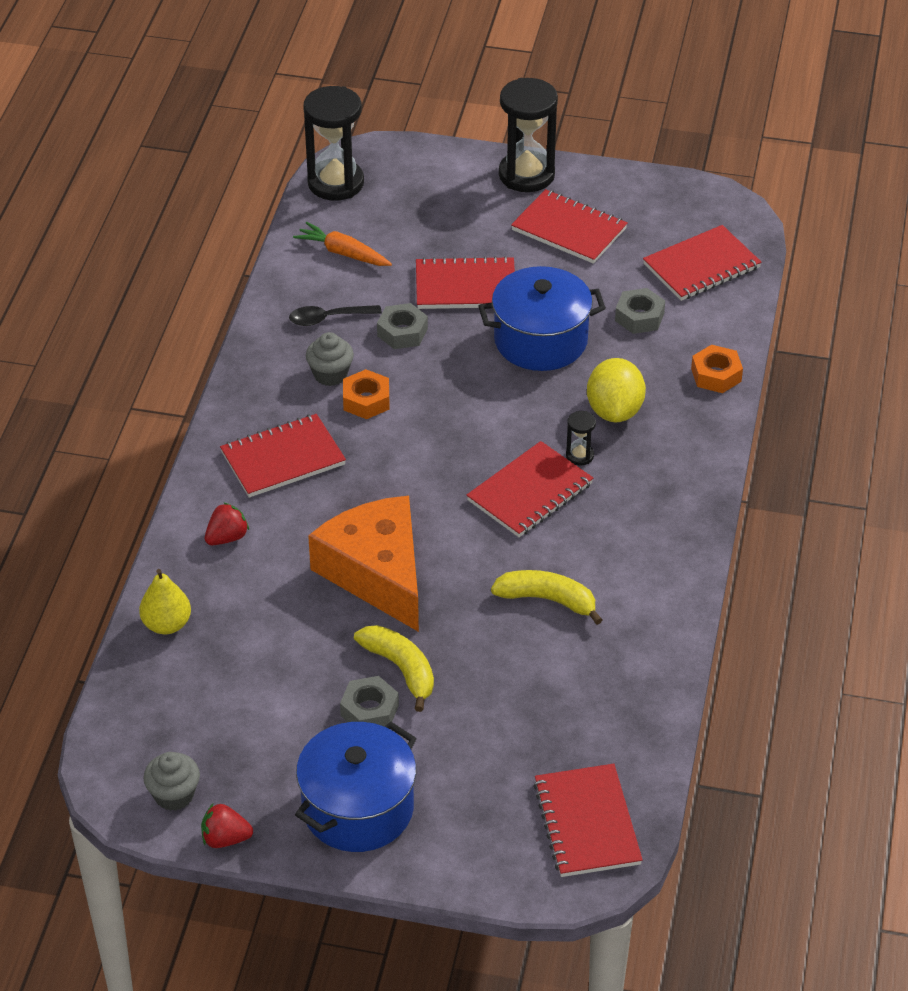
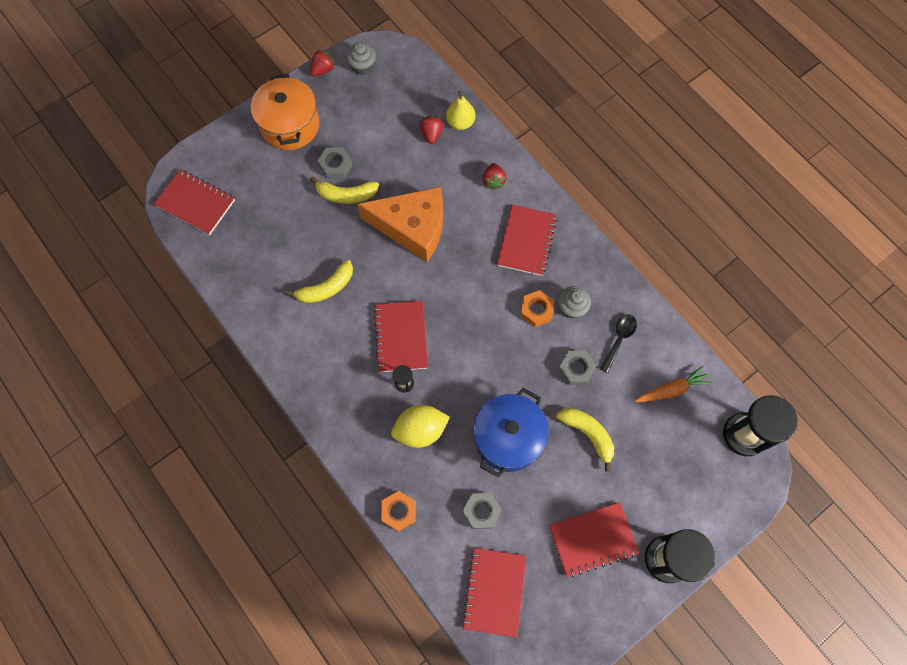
camera: 130 degrees right, 25 degrees up
blue pot [295,722,417,852] -> orange pot [251,74,320,150]
red notebook [416,256,515,309] -> yellow banana [556,408,614,472]
yellow lemon [587,358,646,422] -> yellow lemon turned 60 degrees counterclockwise [391,405,450,448]
none -> red strawberry [420,116,443,144]

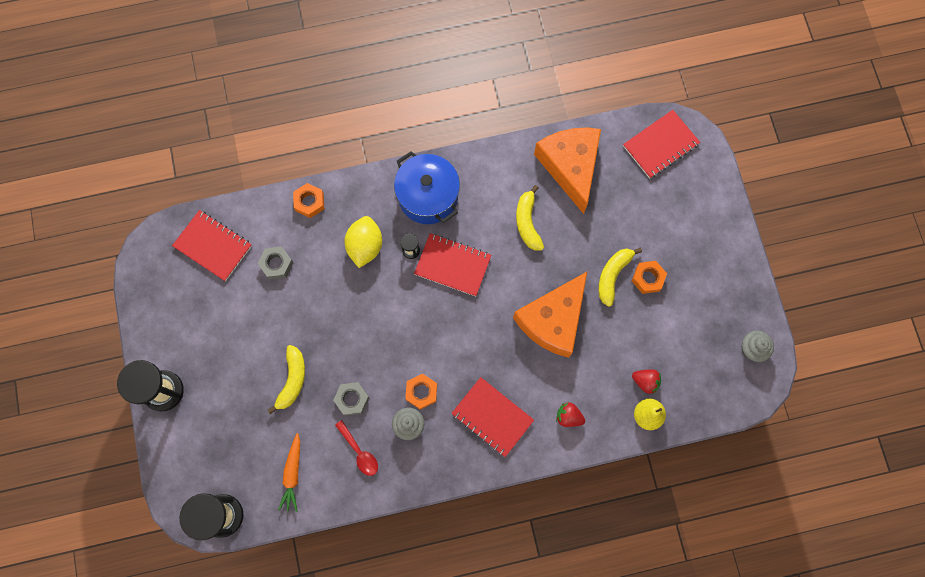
camera: 115 degrees right, 5 degrees up
orange pot [251,74,320,150] -> none
red strawberry [310,50,335,76] -> none
grey nut [318,147,353,179] -> orange nut [632,261,667,294]
blue pot [474,388,549,477] -> blue pot moved to [394,151,460,224]
red notebook [549,502,639,577] -> none
yellow banana [556,408,614,472] -> yellow banana turned 60 degrees counterclockwise [268,345,305,414]
black spoon [600,314,637,373] -> red spoon [335,420,378,476]
none -> orange cheese [534,128,601,214]

